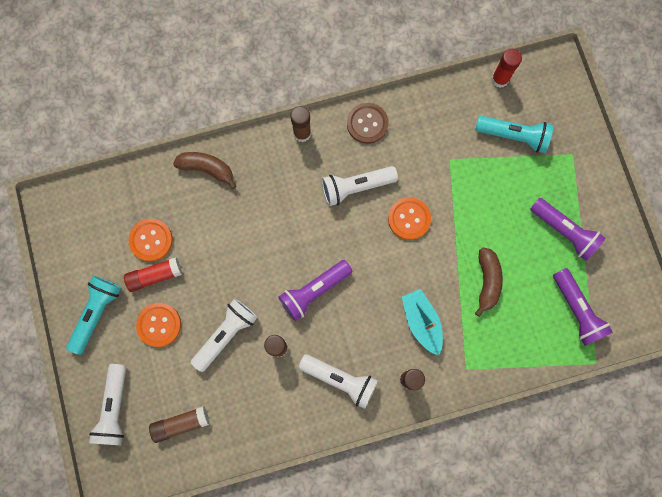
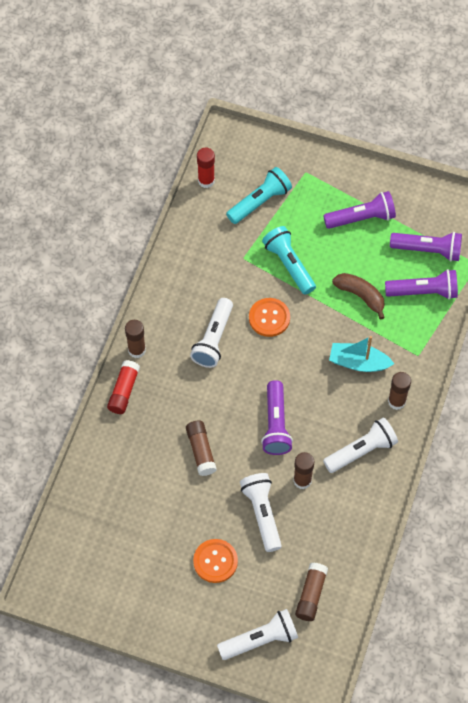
camera: 55 degrees left, 15 degrees down
turquoise flashlight [66,276,121,355] -> turquoise flashlight moved to [262,226,316,295]
white flashlight [89,364,126,445] -> white flashlight turned 60 degrees counterclockwise [217,609,298,660]
red glue stick [124,257,182,292] -> red glue stick moved to [107,360,140,414]
orange button [129,219,173,262] -> none
brown banana [173,152,236,189] -> none
brown button [347,103,388,144] -> none
none -> brown glue stick [186,420,217,476]
none -> purple flashlight [385,269,458,300]

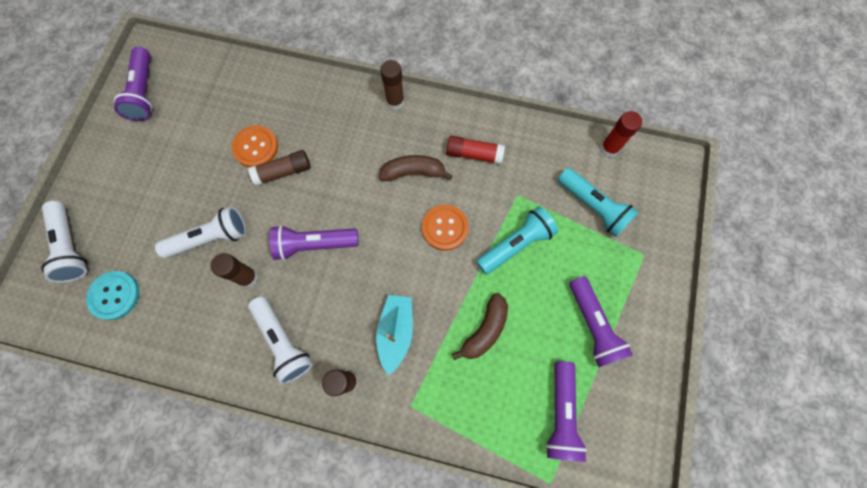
camera: 85 degrees right, 10 degrees up
red glue stick [107,360,140,414] -> red glue stick moved to [446,136,505,164]
white flashlight [190,298,233,368] -> brown banana [379,155,453,181]
orange button [193,539,238,583] -> orange button moved to [232,125,278,167]
brown glue stick [295,563,328,621] -> turquoise button [86,271,140,320]
purple flashlight [385,269,458,300] -> purple flashlight moved to [114,47,152,121]

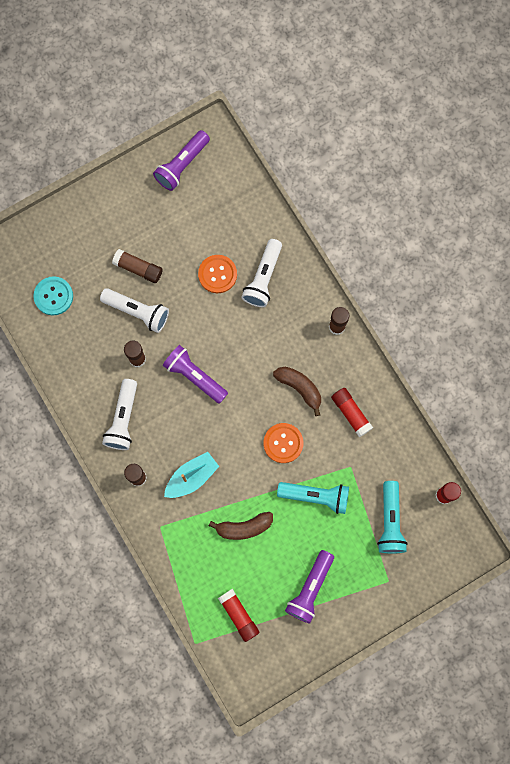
camera: 45 degrees right, 5 degrees up
white flashlight [41,201,87,283] -> white flashlight moved to [241,239,282,307]
brown glue stick [248,150,311,186] -> brown glue stick moved to [112,249,163,283]
purple flashlight [545,361,587,462] -> red glue stick [218,589,260,642]

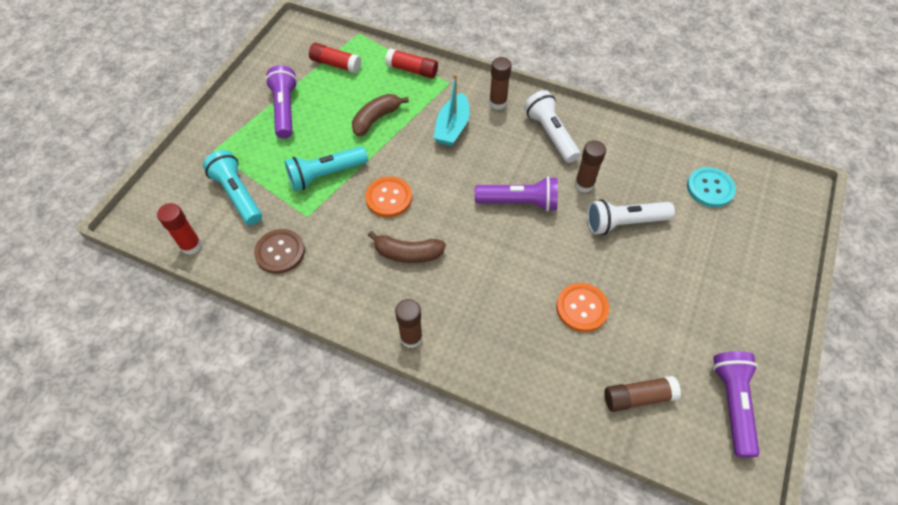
camera: 145 degrees right, 20 degrees down
brown glue stick [112,249,163,283] -> brown glue stick moved to [604,376,681,412]
white flashlight [241,239,282,307] -> none
red glue stick [331,388,373,437] -> red glue stick moved to [385,49,438,78]
none -> brown button [254,229,305,274]

